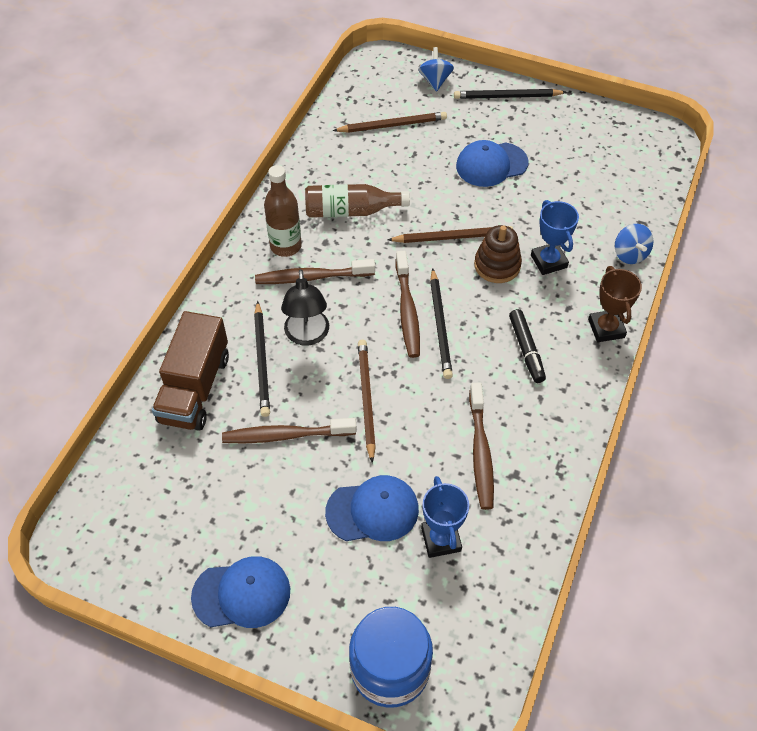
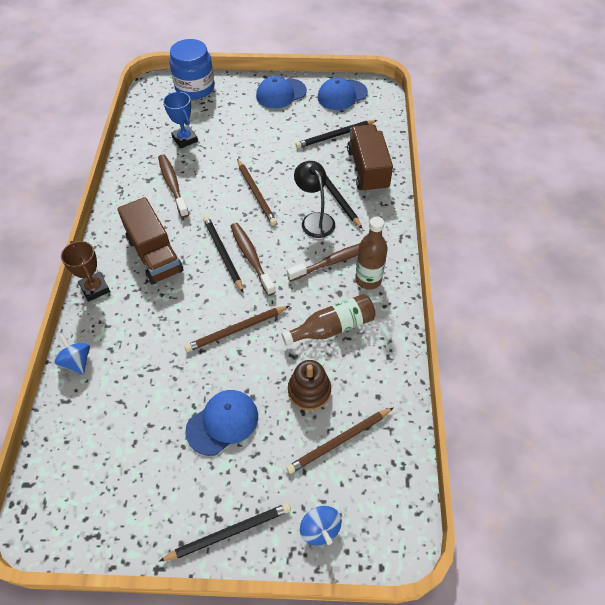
camera: 160 degrees right, 0 degrees up
brown toothbrush [222,418,357,444] -> none
blue cap [325,475,419,541] -> blue cap moved to [317,78,368,110]
brown stacking toy [474,225,522,283] -> brown stacking toy moved to [288,360,331,411]
black marker [509,309,546,383] -> brown truck [117,197,184,285]
blue trophy [531,200,579,275] -> none
none -> black pencil [295,120,377,148]

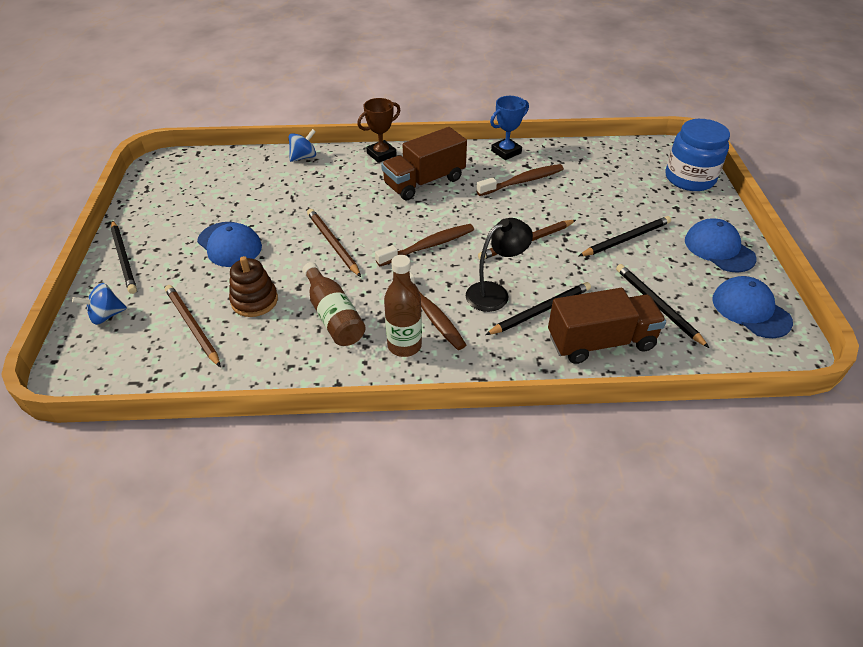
camera: 85 degrees right, 10 degrees down
blue trophy [163,92,198,148] -> blue trophy moved to [490,96,529,160]
black pencil [203,216,244,293] -> black pencil moved to [579,216,671,256]

